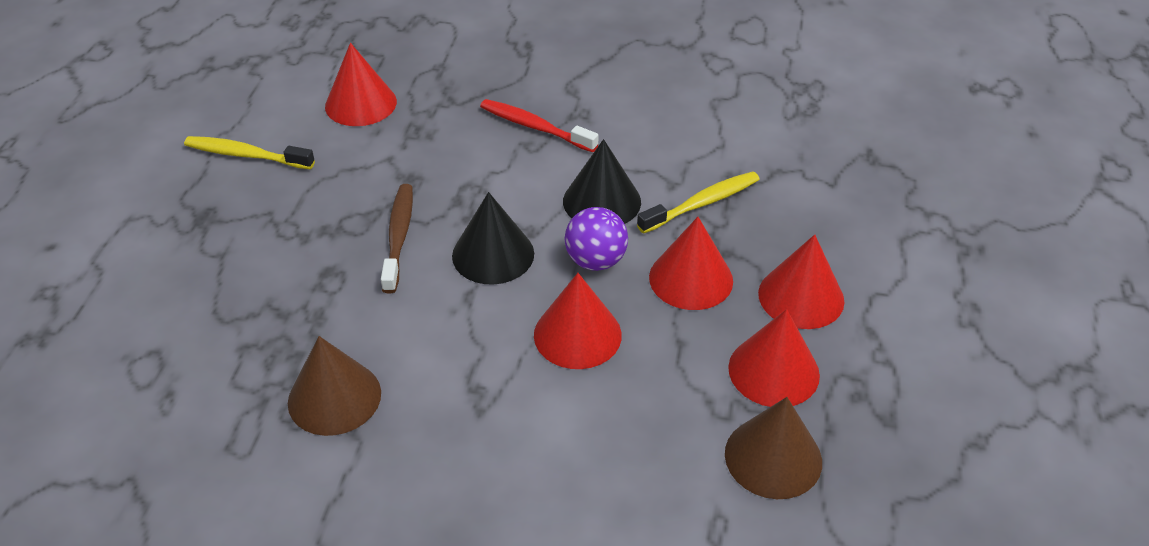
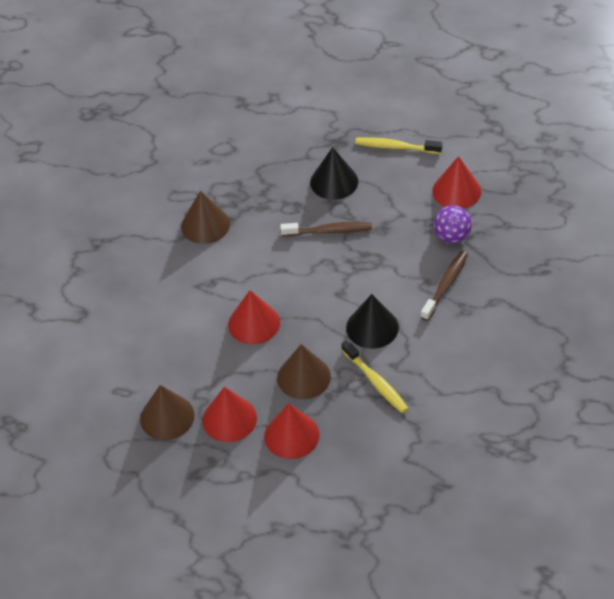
camera: 90 degrees right, 5 degrees up
yellow toothbrush [184,136,315,169] -> yellow toothbrush turned 90 degrees counterclockwise [355,137,442,154]
black cone [452,192,534,285] -> black cone moved to [310,147,358,200]
red toothbrush [480,99,598,152] -> brown toothbrush [421,251,468,321]
purple ball [565,207,628,271] -> purple ball moved to [434,205,472,243]
red cone [649,217,733,310] -> brown cone [277,344,331,399]

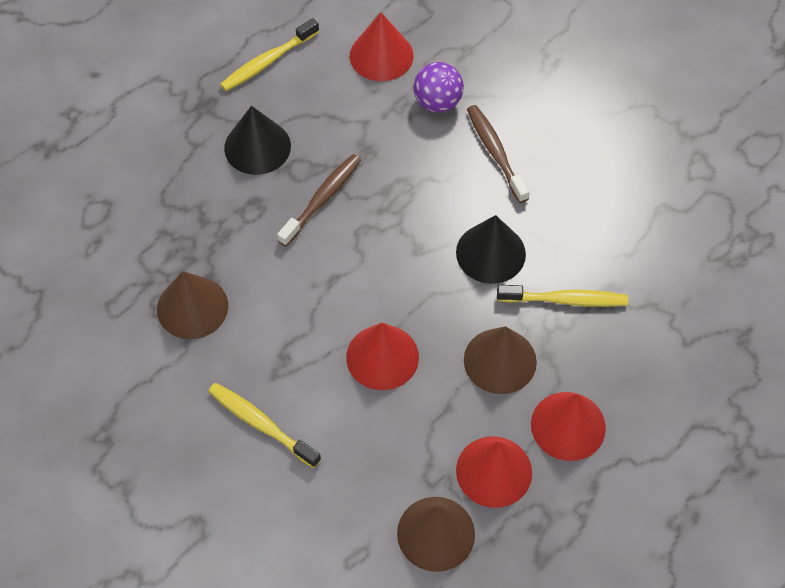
camera: 55 degrees left, 10 degrees up
none -> yellow toothbrush [208,383,321,468]

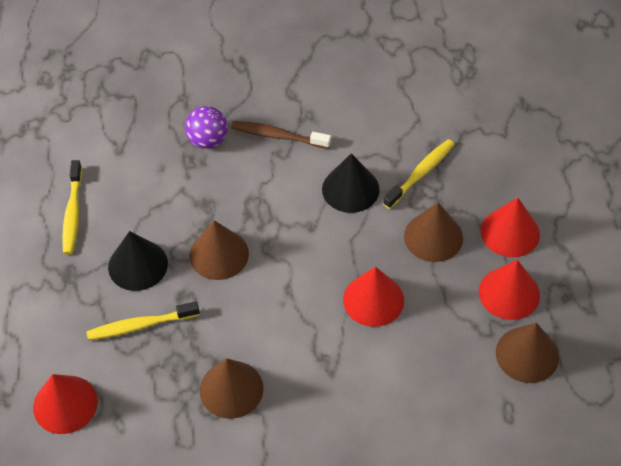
camera: 50 degrees left, 5 degrees down
yellow toothbrush [208,383,321,468] -> yellow toothbrush moved to [86,301,200,340]
brown toothbrush [277,154,361,247] -> brown cone [189,220,249,280]
red cone [350,12,414,81] -> red cone moved to [33,374,98,434]

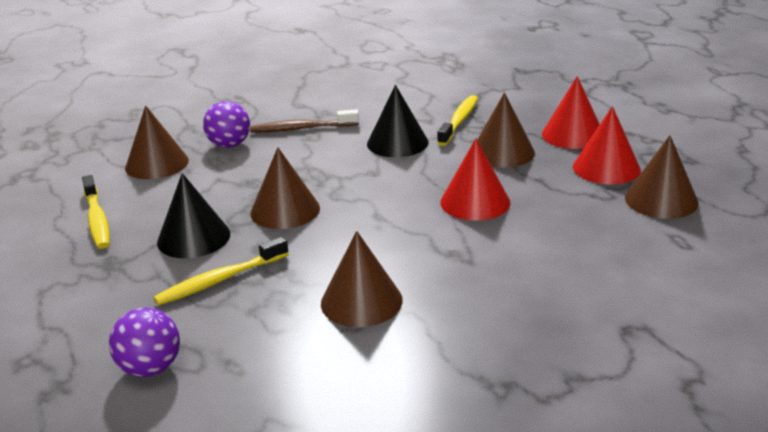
camera: 20 degrees left, 25 degrees down
red cone [33,374,98,434] -> purple ball [109,308,180,377]
none -> brown cone [125,106,189,179]

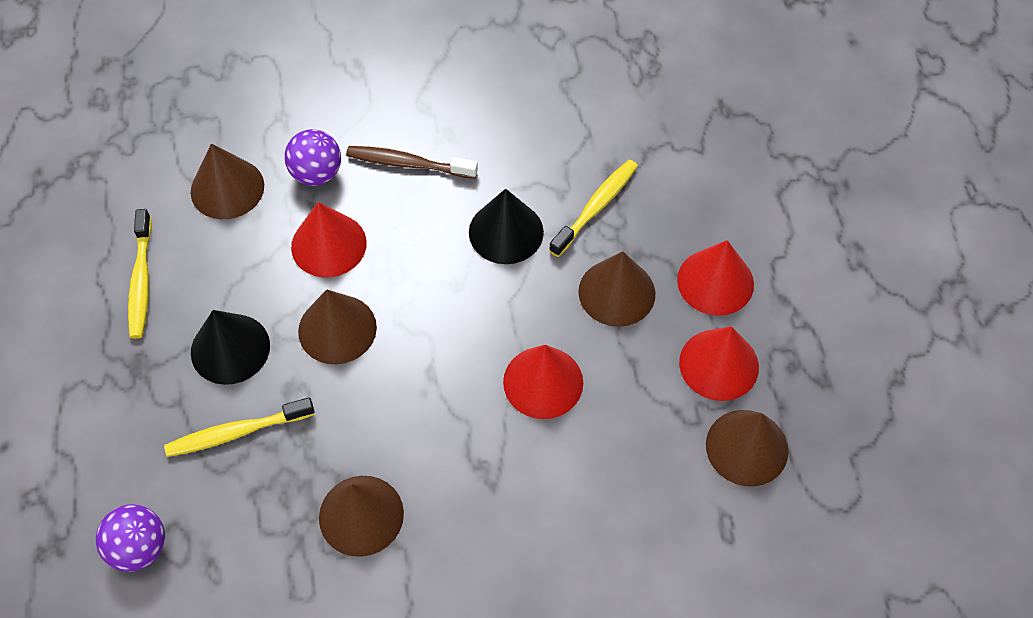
camera: 15 degrees right, 30 degrees up
none -> red cone [291,202,367,277]

